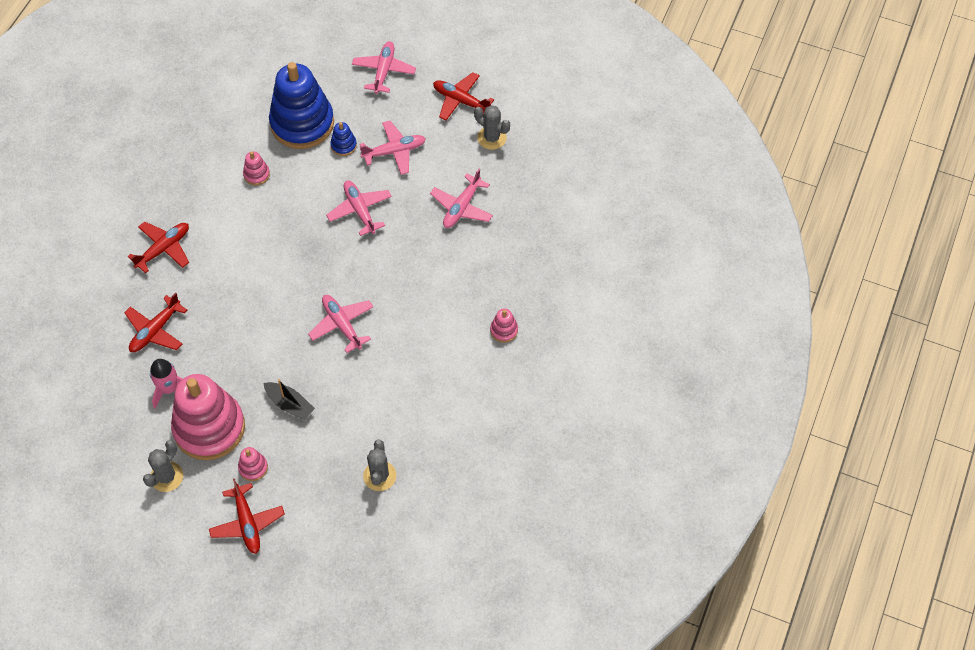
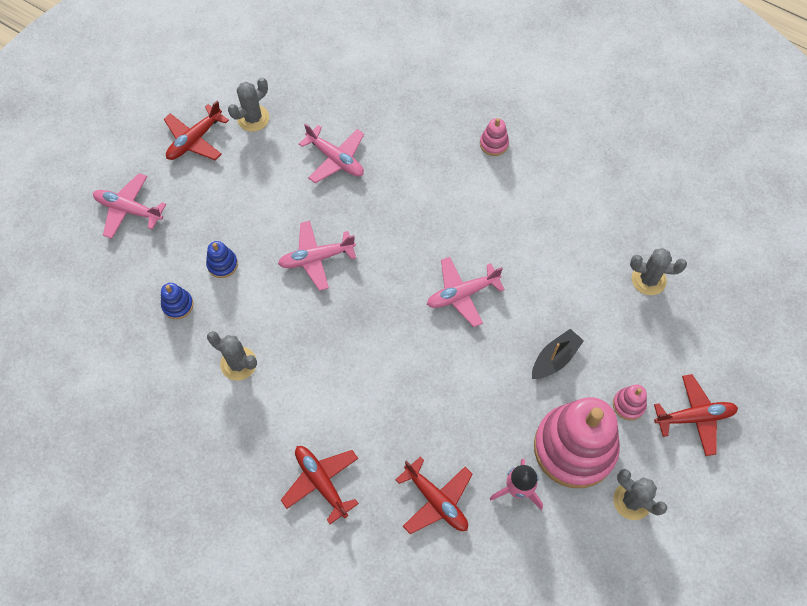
camera: 80 degrees left, 5 degrees up
pink stacking toy [243,152,270,185] -> grey cactus [207,331,257,381]
blue stacking toy [269,62,334,149] -> blue stacking toy [161,283,193,319], size x0.40
pink plane [360,121,426,175] -> none

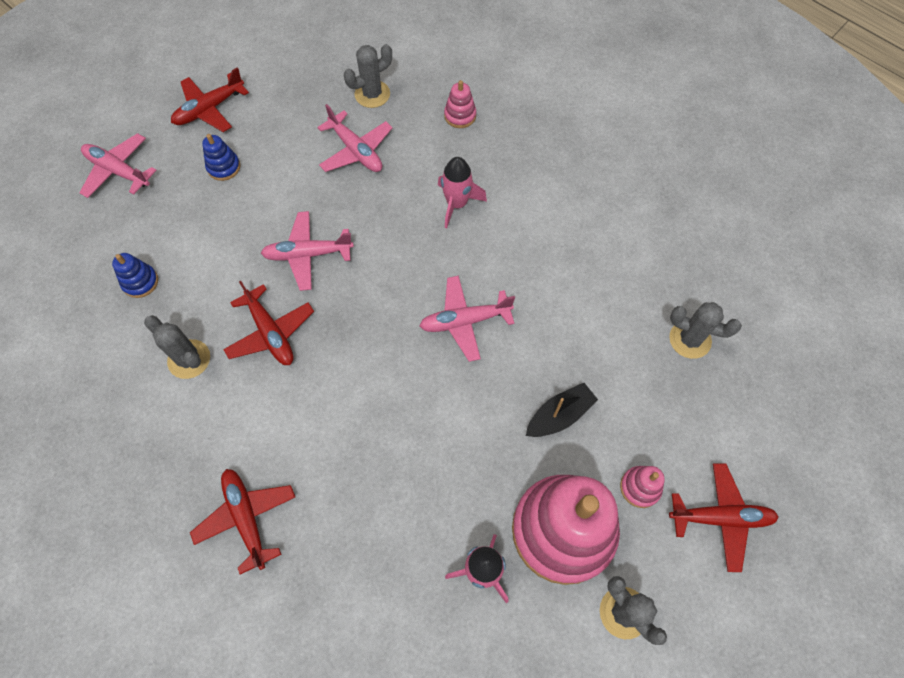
camera: 10 degrees right, 0 degrees up
blue stacking toy [206,241,238,278] -> blue stacking toy moved to [202,134,240,181]
grey cactus [228,78,269,132] -> grey cactus moved to [344,44,392,108]
red plane [396,456,473,534] -> red plane moved to [223,281,314,365]
pink stacking toy [480,118,509,156] -> pink stacking toy moved to [444,80,476,128]
none -> pink rocket [438,157,487,228]

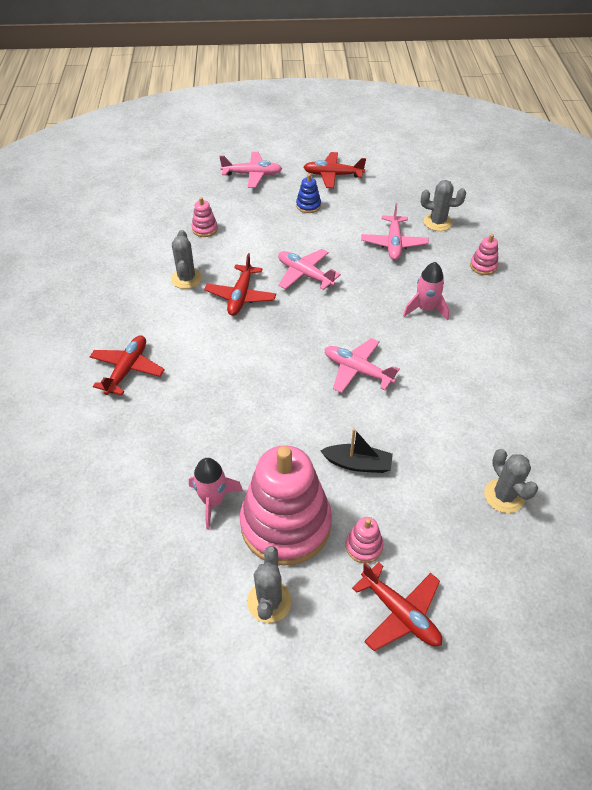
camera: 45 degrees right, 15 degrees down
pink plane [79,133,157,198] -> pink plane turned 105 degrees clockwise [219,152,282,188]
blue stacking toy [112,253,158,298] -> pink stacking toy [192,197,218,237]

